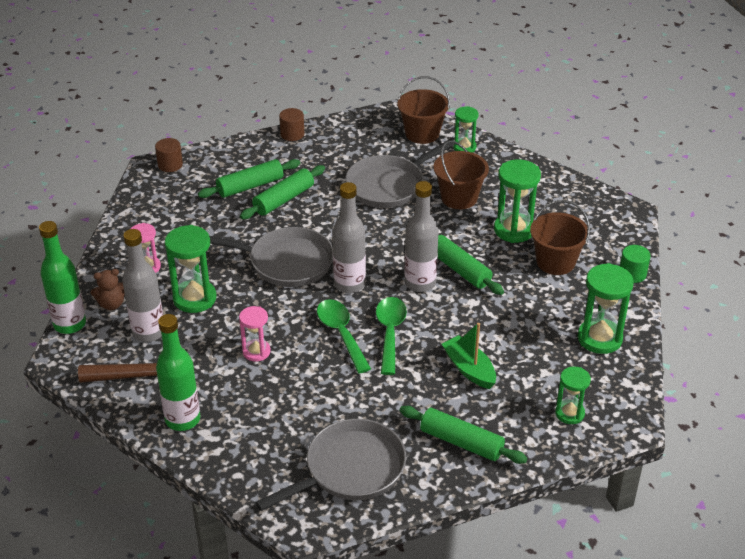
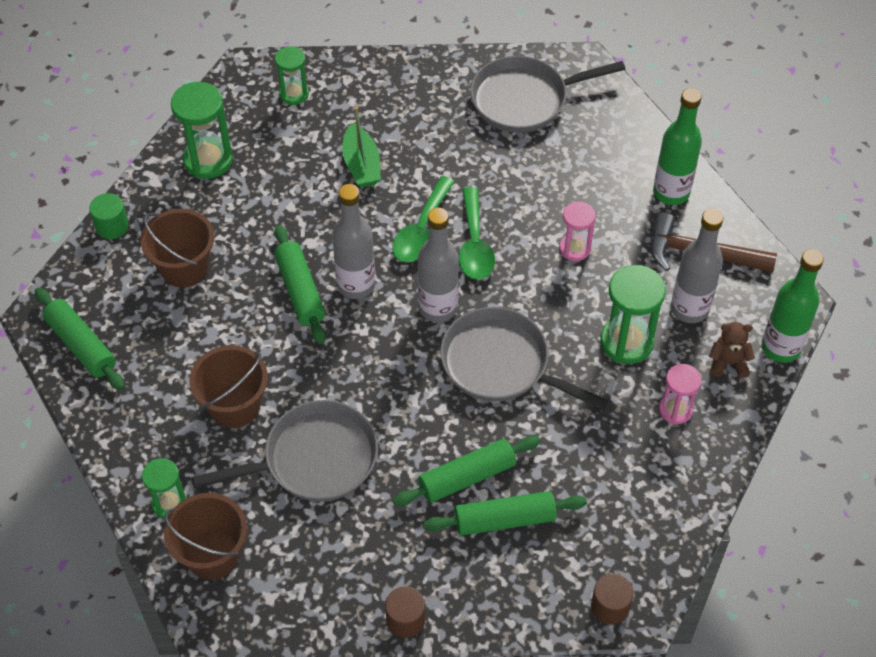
camera: 160 degrees left, 15 degrees up
green rolling pin [400,406,527,464] -> green rolling pin moved to [35,288,125,390]
green hourglass [494,159,541,243] -> none

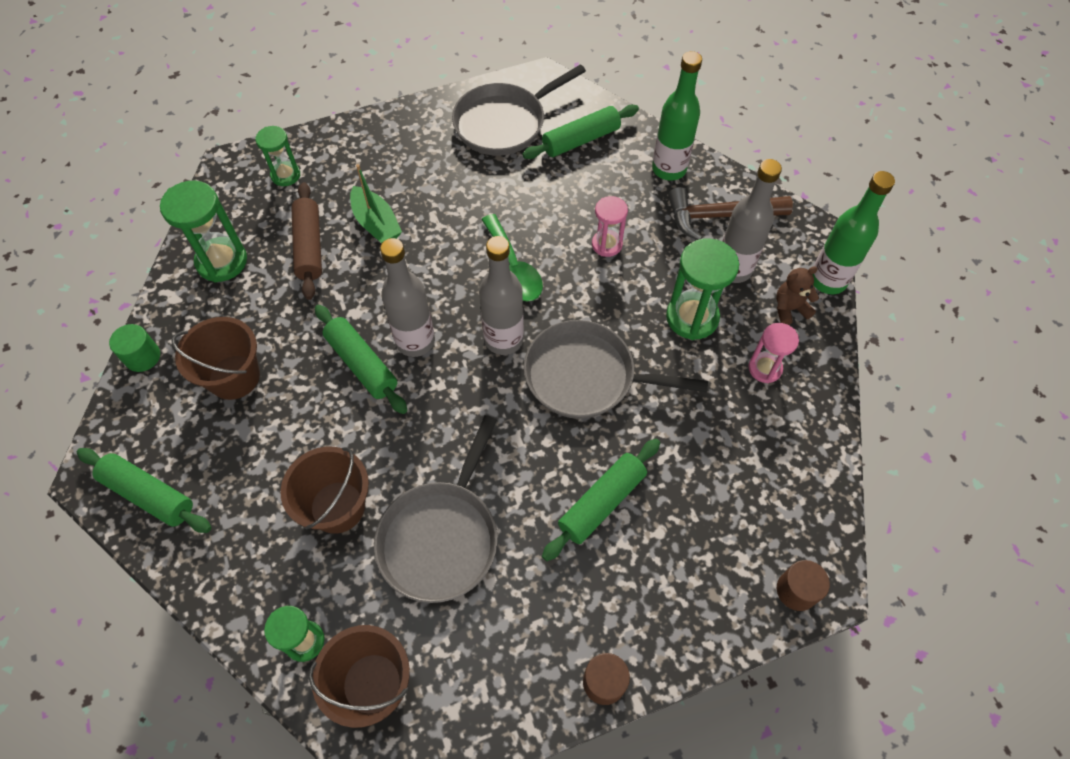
camera: 20 degrees left, 5 degrees up
grey pan [192,400,378,502] -> grey pan turned 150 degrees clockwise [374,415,498,603]
green spoon [392,176,455,263] -> none
green rolling pin [424,491,587,536] -> green rolling pin moved to [522,105,639,159]
none -> brown rolling pin [291,182,322,300]

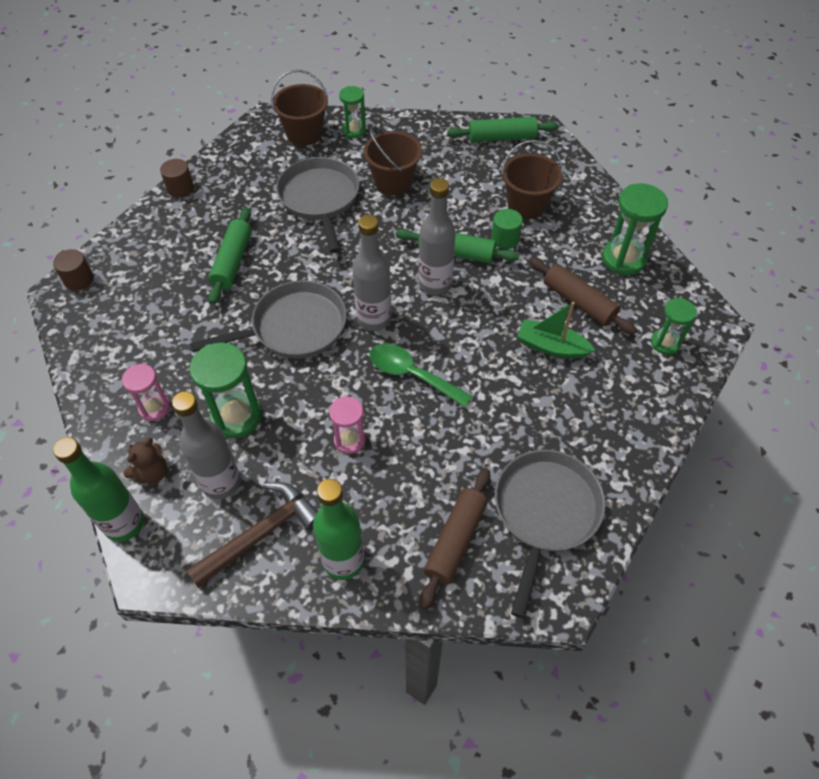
camera: 145 degrees right, 5 degrees down
green cylinder [109,324,160,372] -> green cylinder moved to [491,209,523,249]
green rolling pin [522,105,639,159] -> brown rolling pin [419,468,490,609]

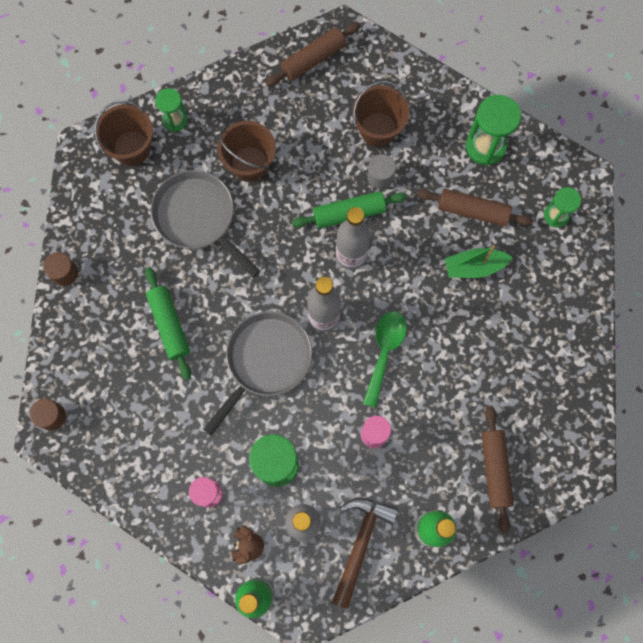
camera: 30 degrees left, 20 degrees up
green spoon [370,343,472,408] -> green spoon turned 105 degrees clockwise [363,311,407,408]
green rolling pin [447,117,559,142] -> brown rolling pin [266,22,361,87]
green cylinder [491,209,523,249] -> grey cylinder [367,154,396,189]
grey pan [495,450,606,618] -> none

